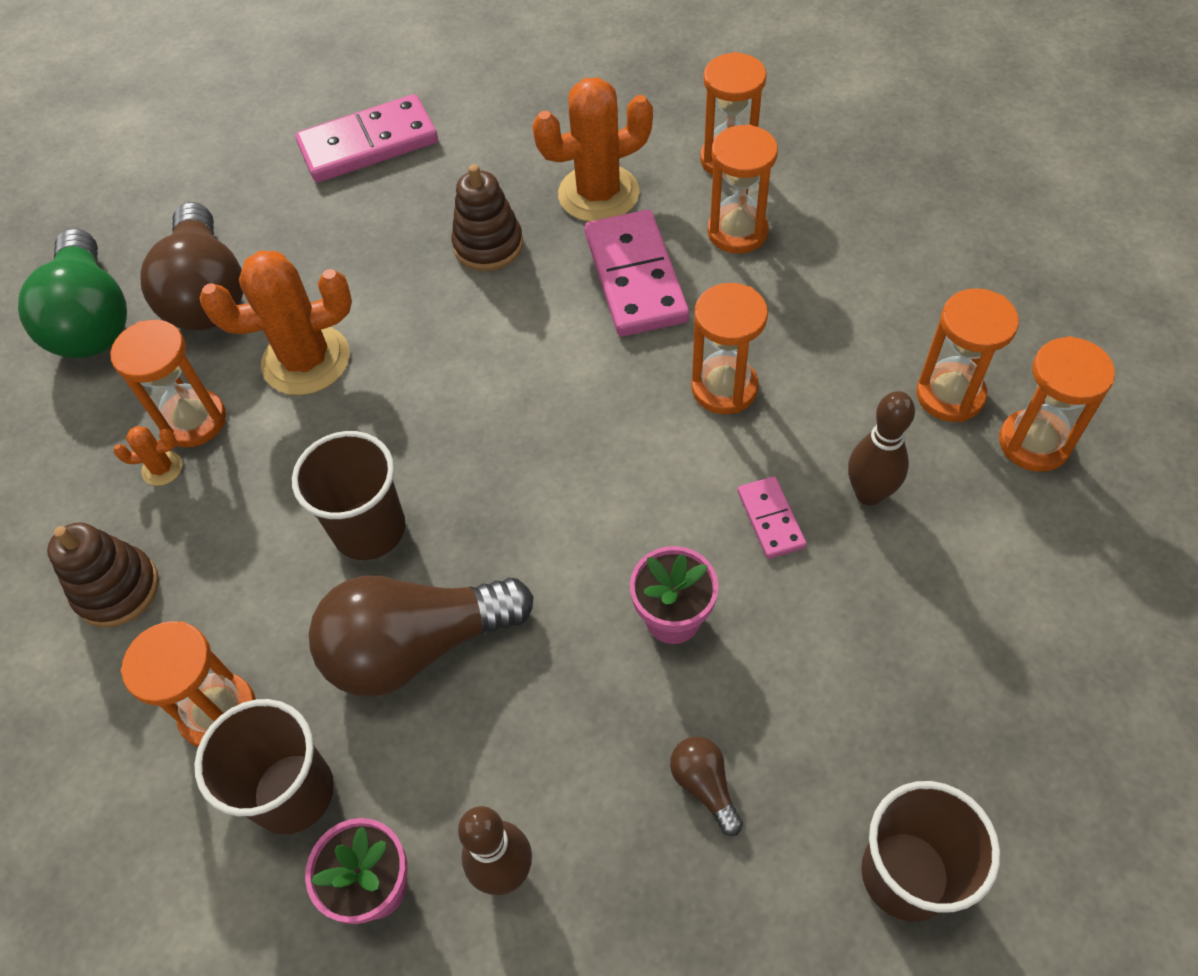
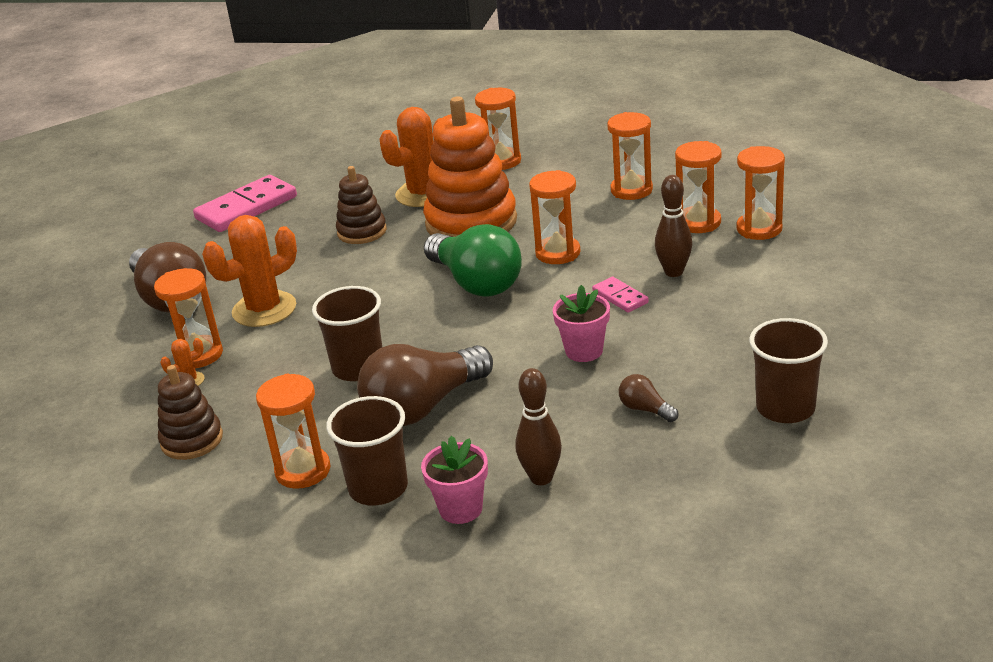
camera: 20 degrees left, 25 degrees down
green light bulb [18,228,127,358] -> green light bulb moved to [424,224,522,297]
pink domino [585,209,689,337] -> orange stacking toy [423,96,517,237]
orange hourglass [708,124,778,254] -> orange hourglass moved to [607,112,653,200]

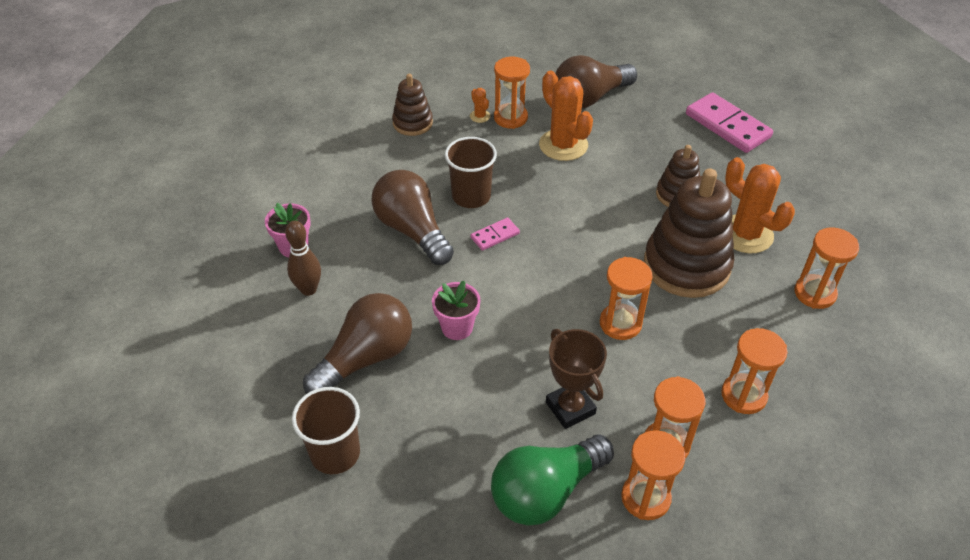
camera: 90 degrees right, 15 degrees up
orange hourglass [256,374,331,489] -> none
brown cup [326,396,408,505] -> none
orange stacking toy [423,96,517,237] -> brown stacking toy [644,168,734,298]
green light bulb [424,224,522,297] -> green light bulb moved to [491,435,614,526]
pink domino [592,277,649,313] -> pink domino moved to [471,218,520,251]
brown light bulb [619,374,678,422] -> brown light bulb [303,293,412,394], size x2.33
brown bowling pin [655,175,692,277] -> brown trophy [546,329,607,429]

